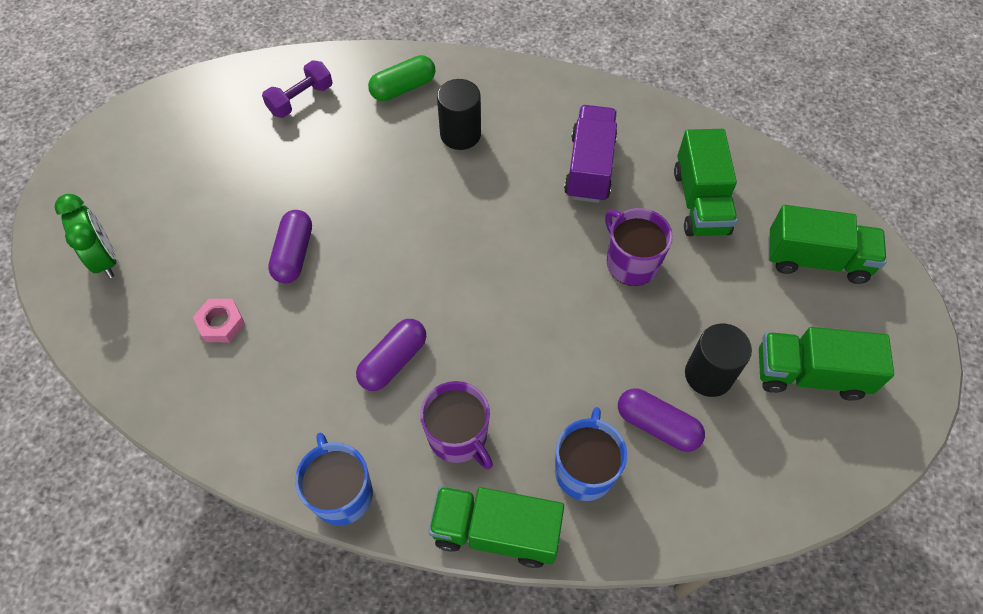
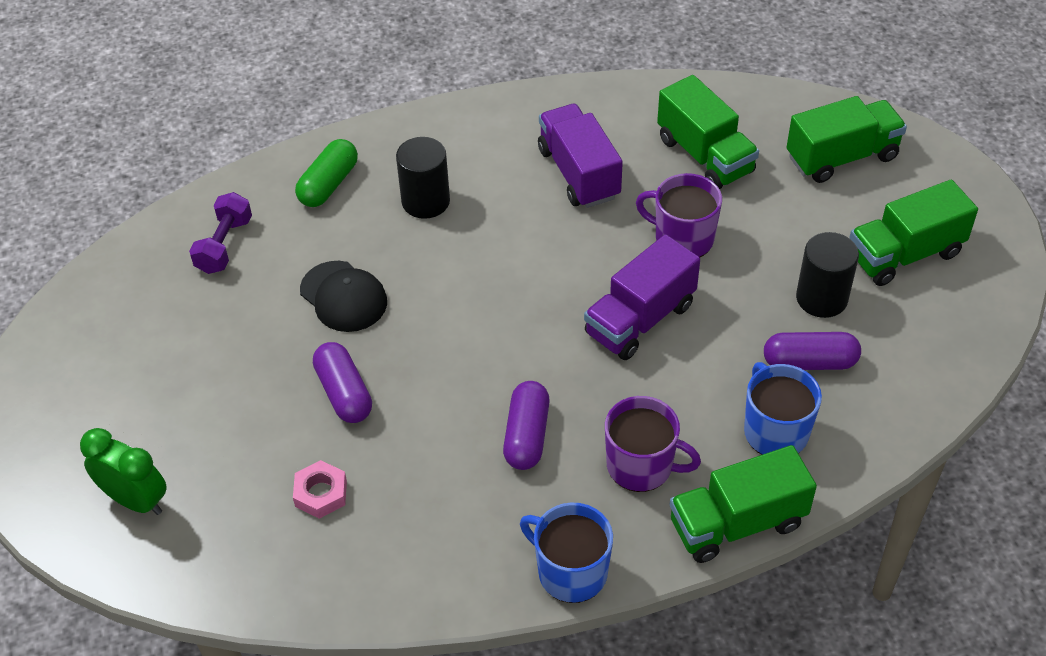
camera: 30 degrees left, 10 degrees down
none -> black cap [300,261,387,332]
none -> purple truck [584,234,700,360]

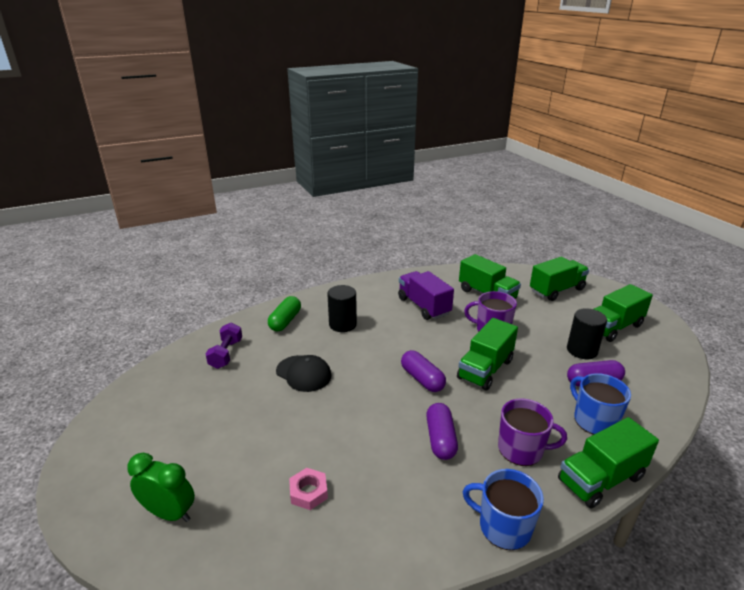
camera: 10 degrees left, 20 degrees down
purple capsule [313,342,372,423] -> purple capsule moved to [401,350,446,392]
purple truck [584,234,700,360] -> green truck [457,318,518,390]

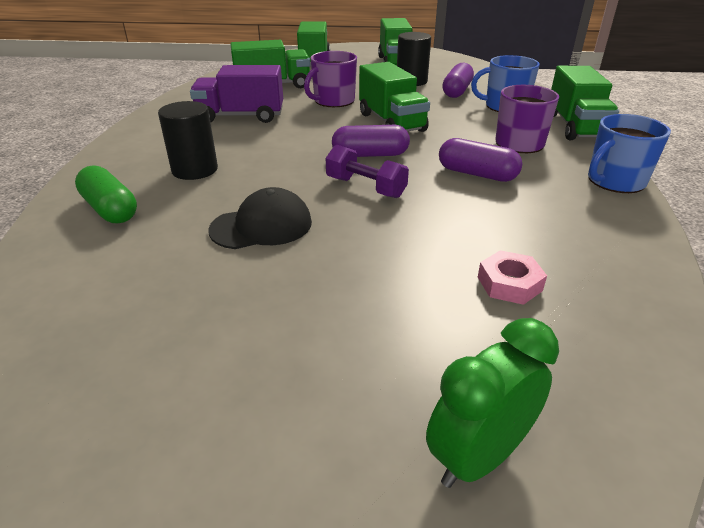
camera: 60 degrees left, 5 degrees up
purple dumbbell [206,323,242,369] -> purple dumbbell moved to [326,144,409,198]

